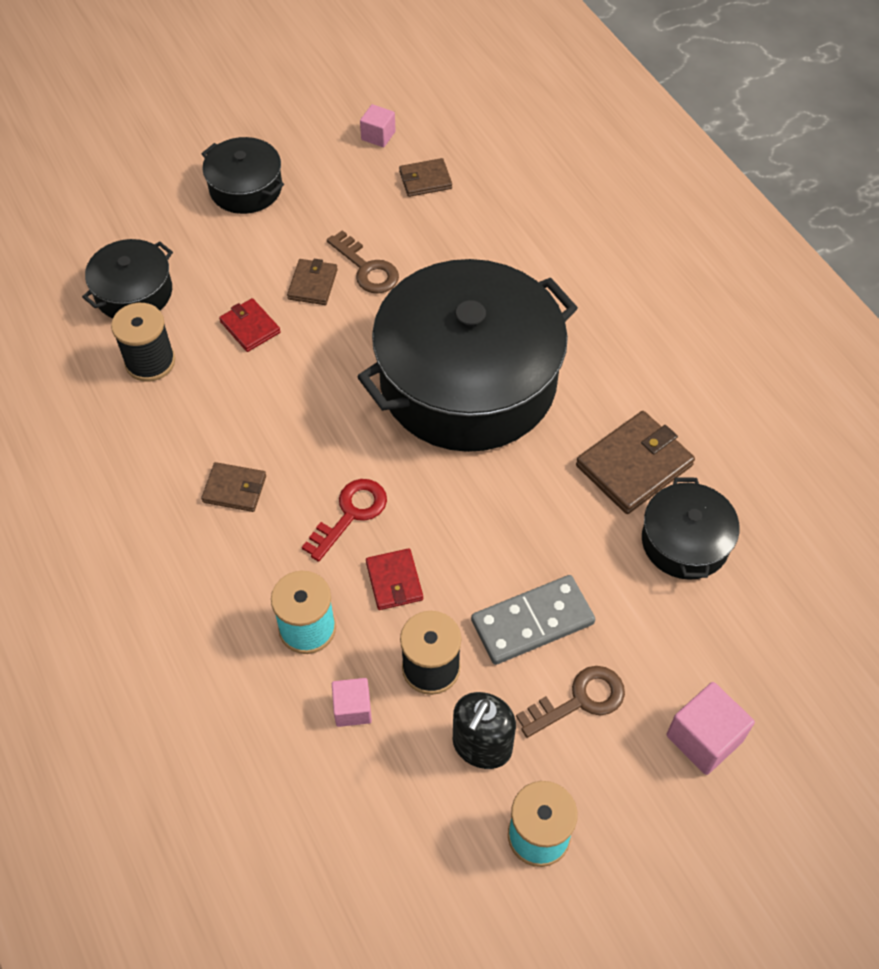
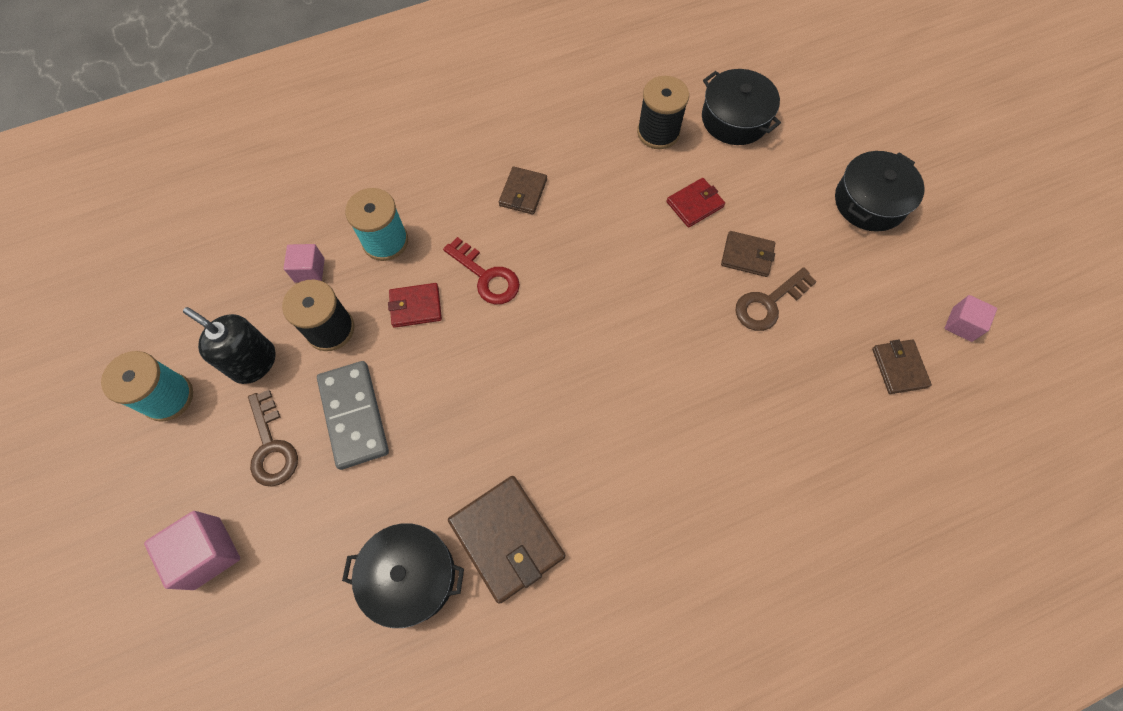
camera: 95 degrees right, 10 degrees up
black pot [357,259,578,452] -> none

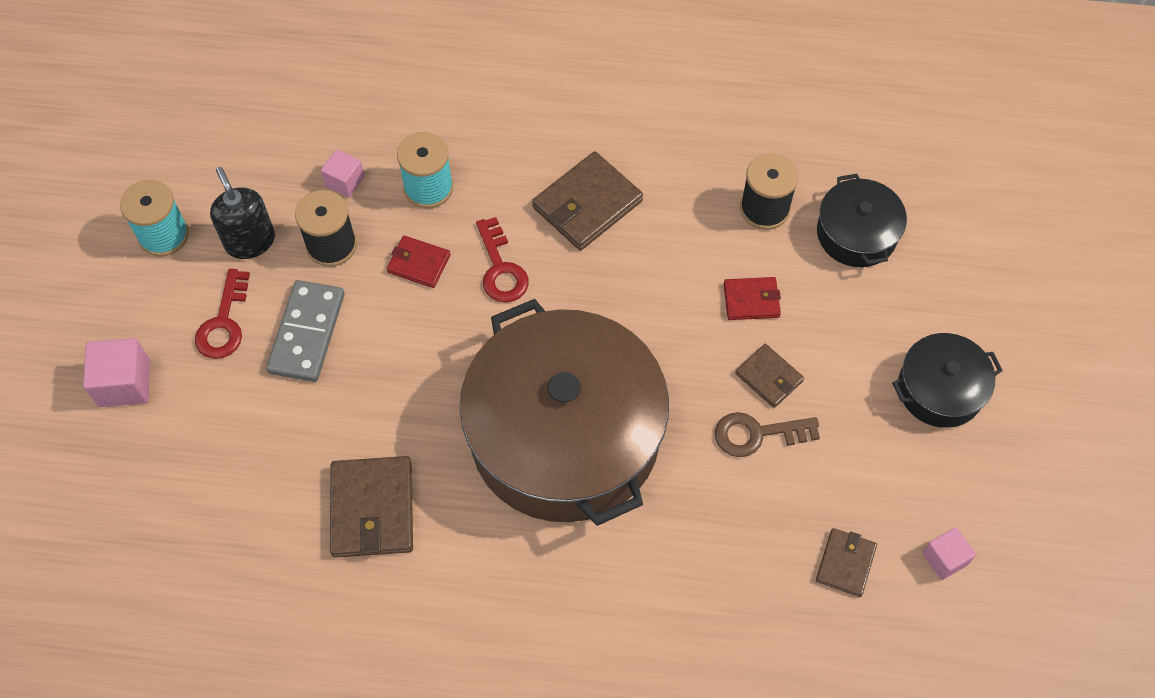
camera: 30 degrees right, 5 degrees down
brown key [248,390,298,487] -> red key [195,269,250,359]
black pot [342,523,464,628] -> none
brown wallet [499,166,547,215] -> brown wallet [532,151,643,250], size x1.73
none -> brown pot [459,299,669,526]

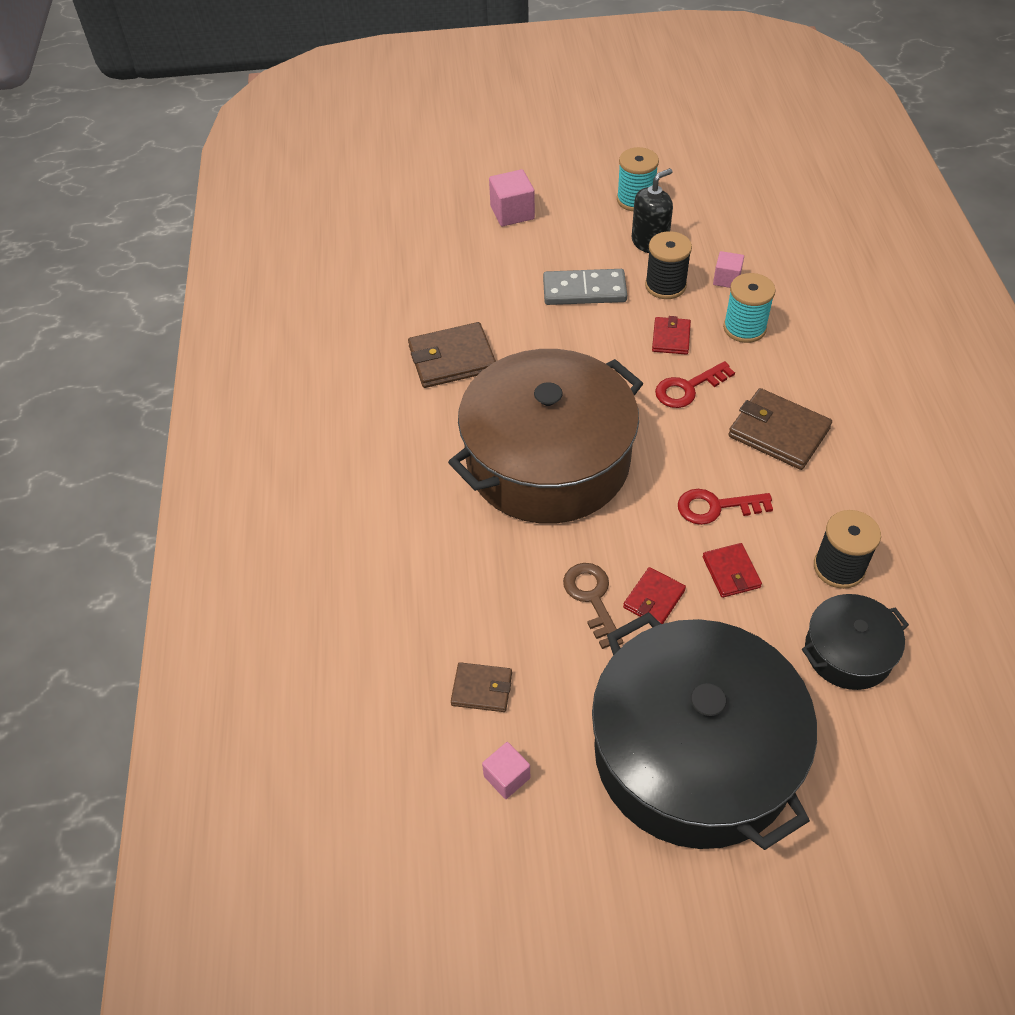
camera: 80 degrees right, 10 degrees down
red key [195,269,250,359] -> red key moved to [678,489,773,525]
brown wallet [735,344,804,408] -> red wallet [623,567,686,624]
black pot [892,333,1003,428] -> black pot [592,612,817,850], size x2.17

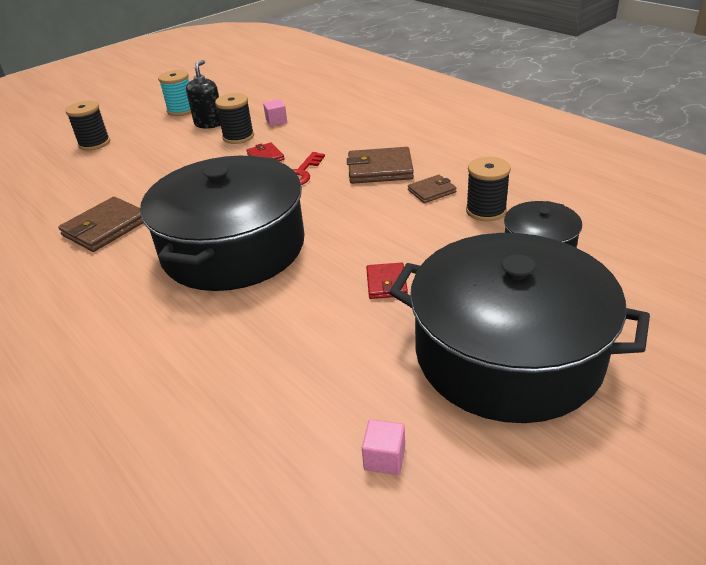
camera: 35 degrees left, 15 degrees down
brown pot [448,349,643,524] -> black pot [140,156,305,291]
brown wallet [451,662,512,712] -> brown wallet moved to [408,175,456,203]
pink cube [489,169,535,227] -> black spool [65,101,110,151]
grey domino [543,269,627,305] -> none
brown key [563,563,623,649] -> none
red key [678,489,773,525] -> none
red wallet [703,543,762,598] -> none
turquoise spool [723,273,776,343] -> none

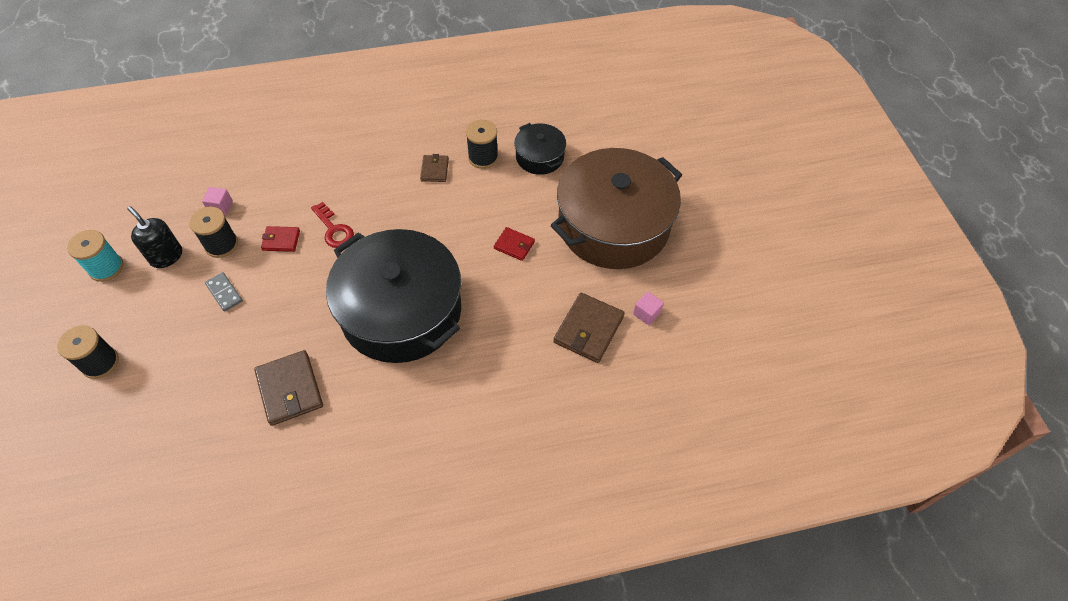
camera: 65 degrees left, 20 degrees up
brown wallet [347,147,414,184] -> brown wallet moved to [553,293,625,363]
black pot [389,233,650,423] -> brown pot [551,148,682,269]
none -> grey domino [205,272,243,312]

